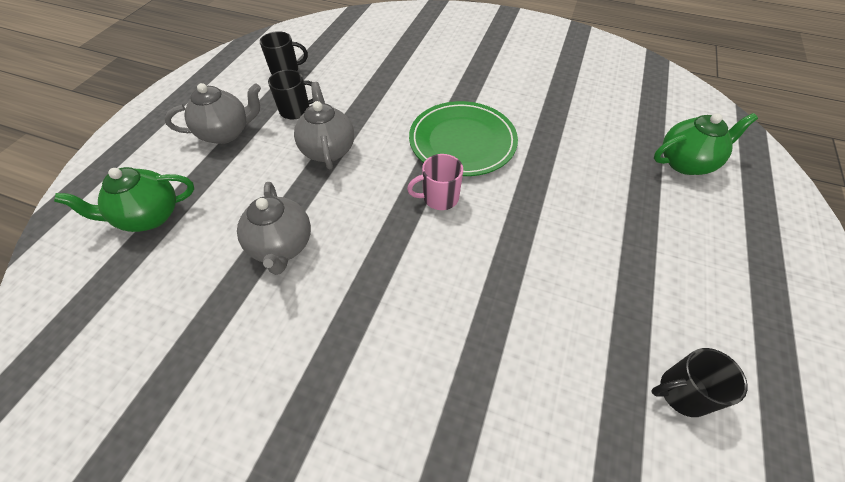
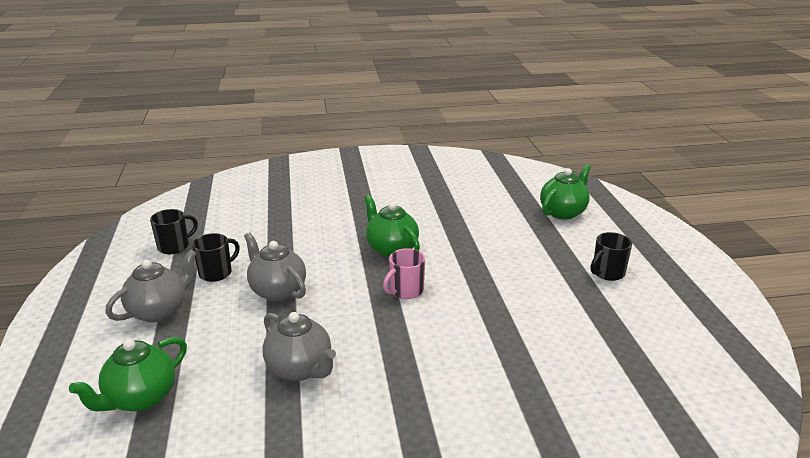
camera: 30 degrees left, 25 degrees down
green plate [409,101,518,176] -> green teapot [364,195,420,258]
black mug [651,348,748,417] -> black mug moved to [591,232,632,281]

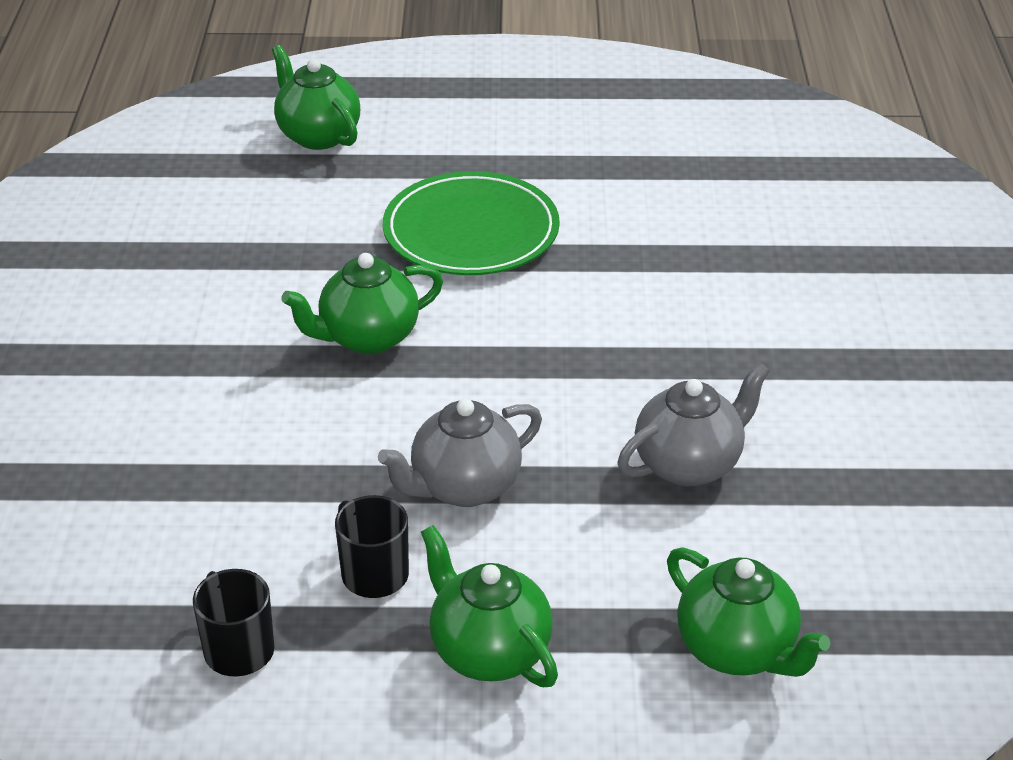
camera: 80 degrees left, 10 degrees up
grey teapot [105,249,197,323] -> green teapot [421,525,558,687]
pink mug [383,248,425,299] -> none
black mug [591,232,632,281] -> none
none -> green plate [383,171,560,275]

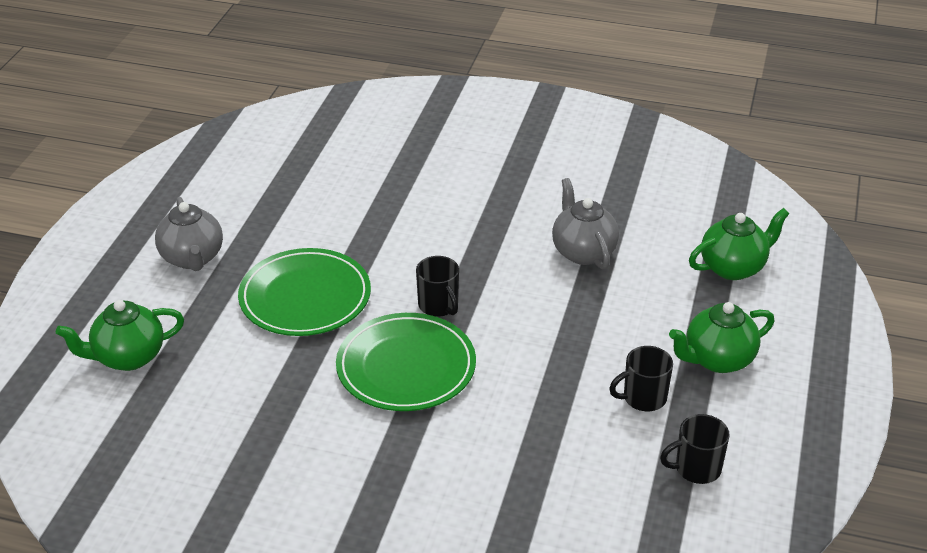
camera: 75 degrees left, 0 degrees up
green teapot [281,253,443,354] -> green plate [336,313,476,411]
grey teapot [378,399,542,507] -> grey teapot moved to [155,197,223,271]
none -> black mug [416,256,459,317]

